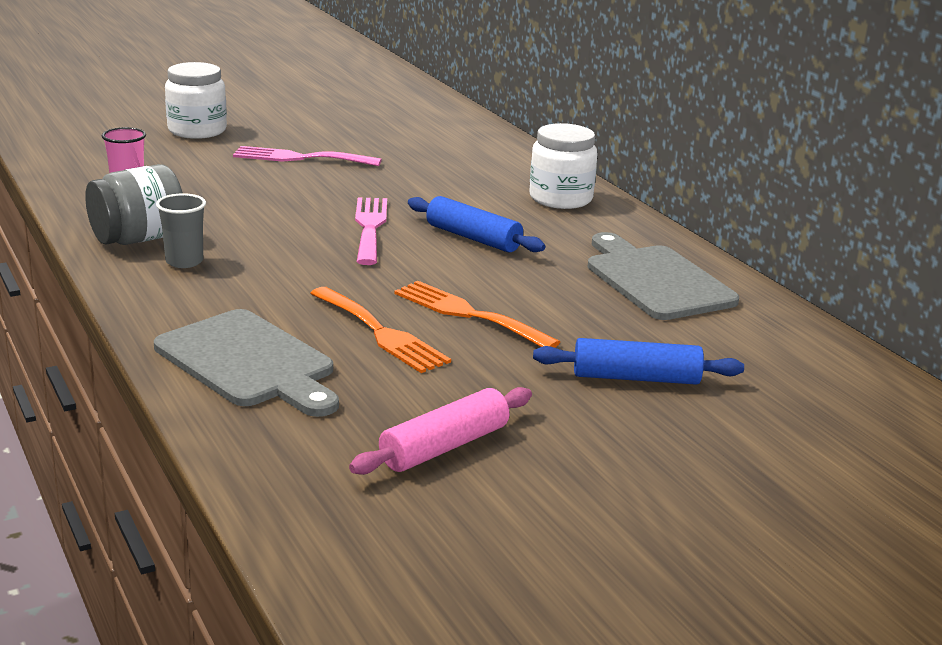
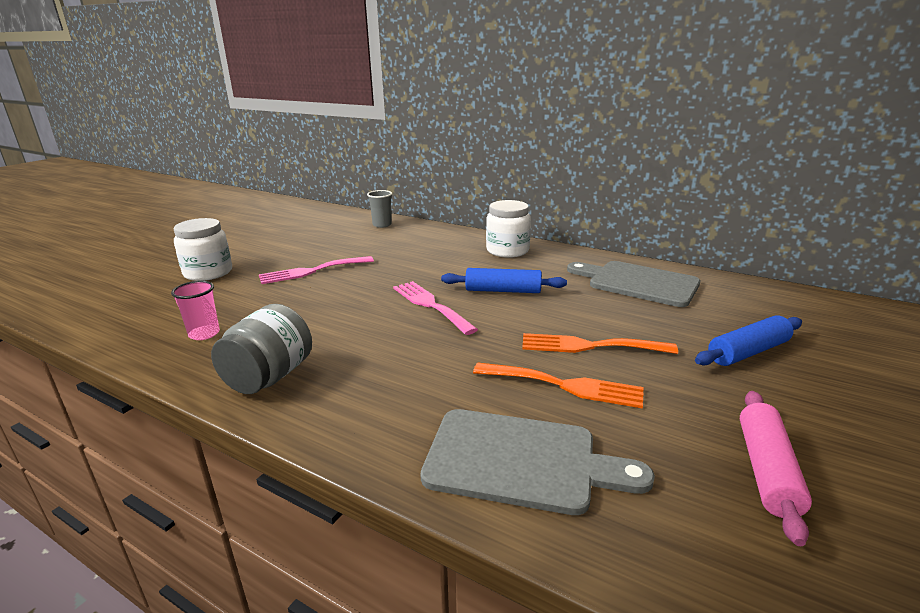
camera: 30 degrees left, 0 degrees up
grey cup [156,193,206,268] -> grey cup moved to [367,190,392,228]

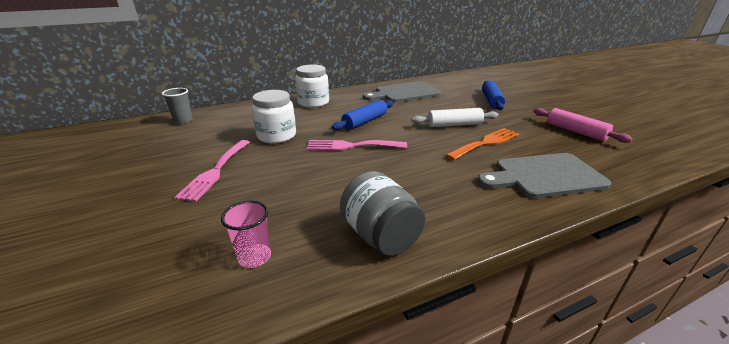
camera: 55 degrees left, 5 degrees up
white jar [174,218,232,281] -> white jar moved to [252,90,296,144]
grey cutting board [420,409,655,515] -> grey cutting board turned 150 degrees counterclockwise [478,153,611,198]
orange fork [522,333,678,354] -> white rolling pin [411,108,499,127]

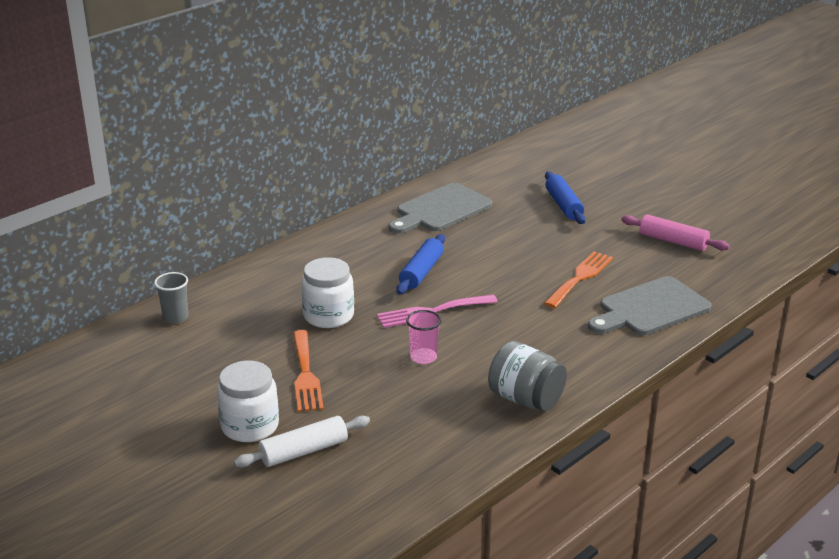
camera: 20 degrees left, 0 degrees up
pink fork [174,140,250,202] -> orange fork [293,330,324,412]
pink cup [221,200,271,268] -> pink cup moved to [406,310,441,364]
white jar [295,65,329,108] -> white jar moved to [217,361,279,442]
white rolling pin [411,108,499,127] -> white rolling pin moved to [234,416,370,468]

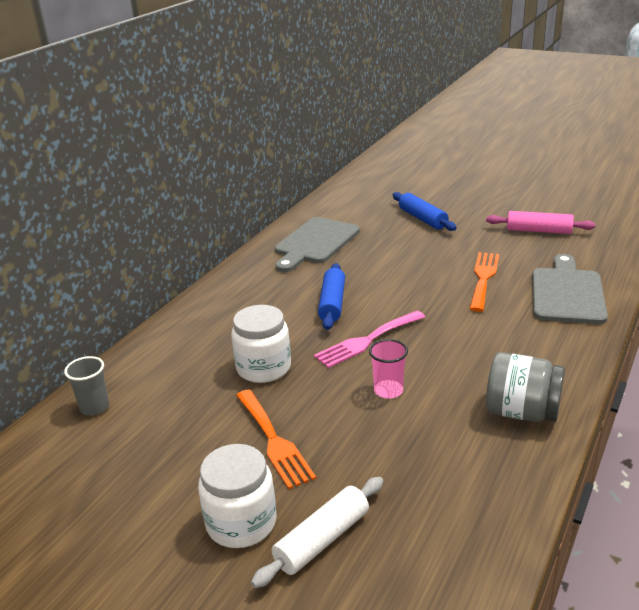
camera: 15 degrees left, 0 degrees up
grey cutting board [588,276,711,335] -> grey cutting board turned 150 degrees clockwise [532,254,608,324]

